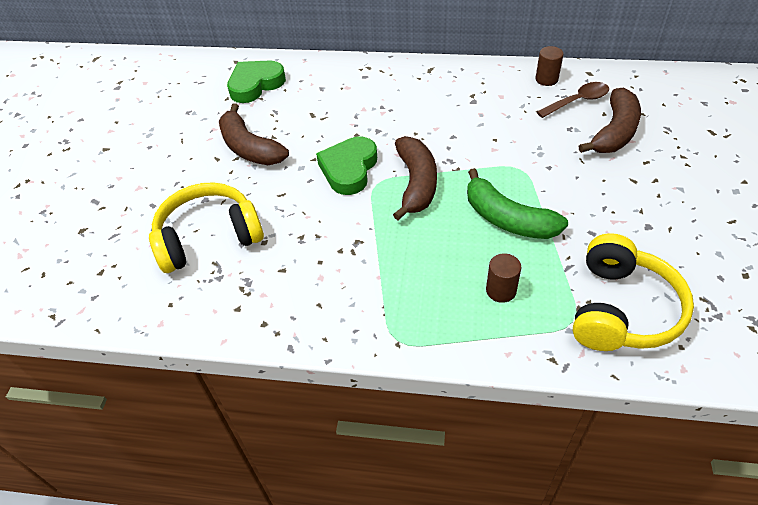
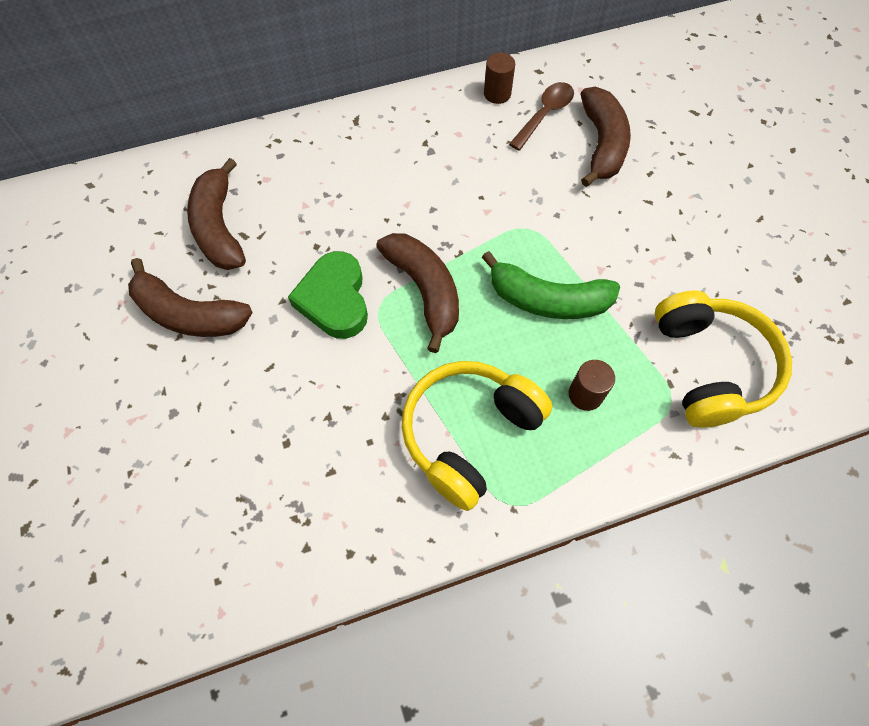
camera: 30 degrees left, 15 degrees up
yellow headphones [149,182,264,273] -> yellow headphones moved to [402,361,552,511]
green heart [227,60,286,103] -> none
none -> brown banana [187,158,246,270]

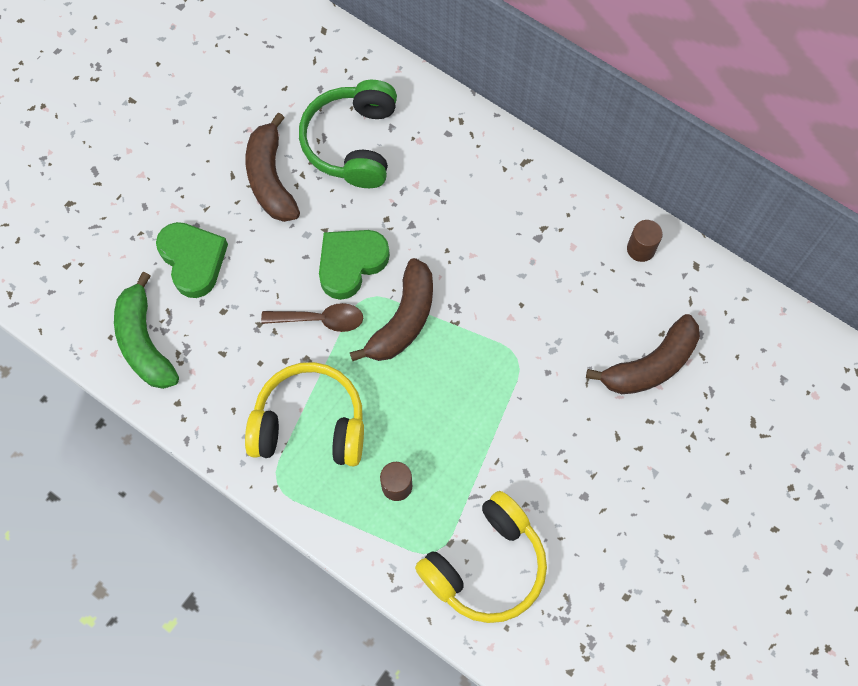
camera: 55 degrees right, 5 degrees up
brown banana [187,158,246,270] -> green headphones [299,80,397,188]
green banana [482,251,620,319] -> green banana moved to [114,272,179,389]
brown spoon [509,82,574,151] -> brown spoon moved to [261,303,363,332]
none -> green heart [156,222,228,298]

